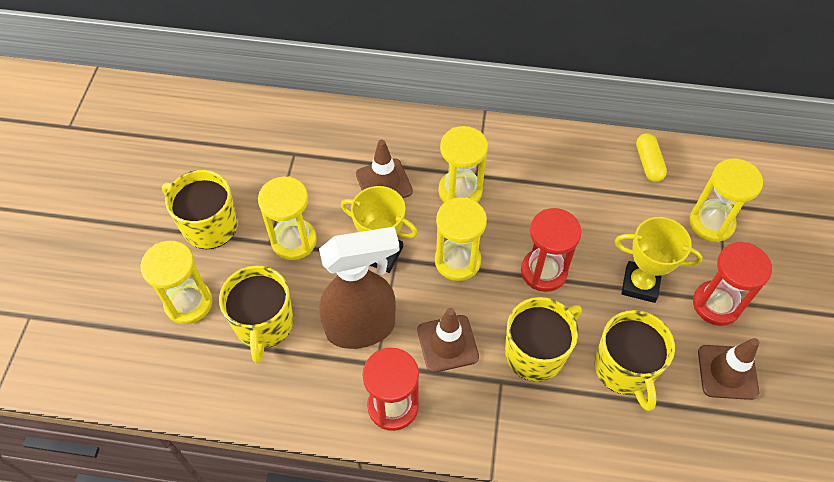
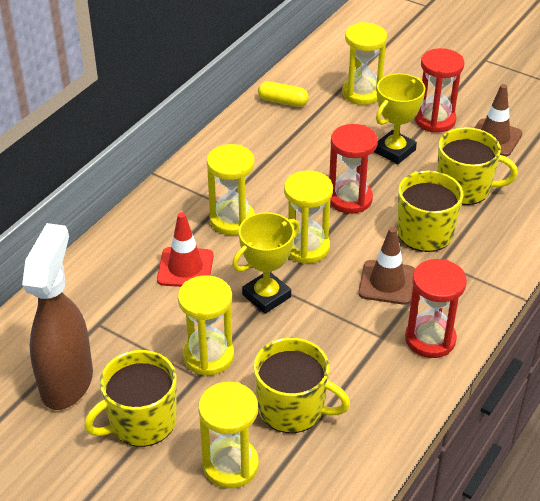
camera: 65 degrees left, 15 degrees down
brown spray bottle [319,227,399,349] -> brown spray bottle moved to [22,223,93,410]
brown traffic cone [356,139,413,198] -> red traffic cone [157,212,214,287]

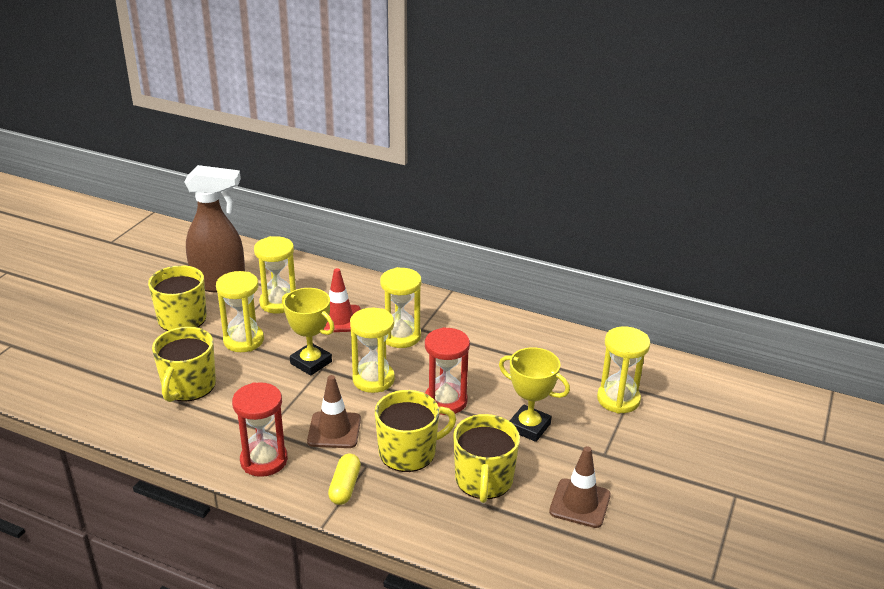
camera: 80 degrees right, 10 degrees down
yellow hourglass [198,382,259,488] -> yellow hourglass moved to [254,236,296,314]
yellow capsule [258,81,309,107] -> yellow capsule moved to [328,454,361,505]
red hourglass [415,48,464,133] -> none

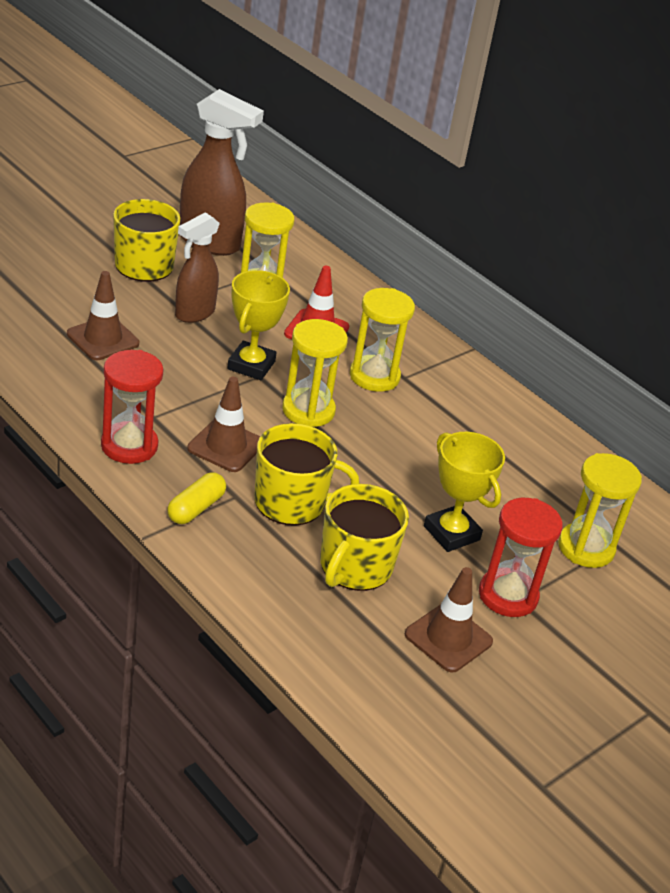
camera: 20 degrees right, 5 degrees up
yellow mug [152,327,216,402] -> brown traffic cone [67,271,139,360]
yellow hourglass [216,271,264,352] -> brown spray bottle [175,212,220,323]
yellow trophy [282,288,335,376] -> yellow trophy turned 45 degrees clockwise [227,270,290,380]
red hourglass [425,327,470,415] -> red hourglass moved to [479,498,563,617]

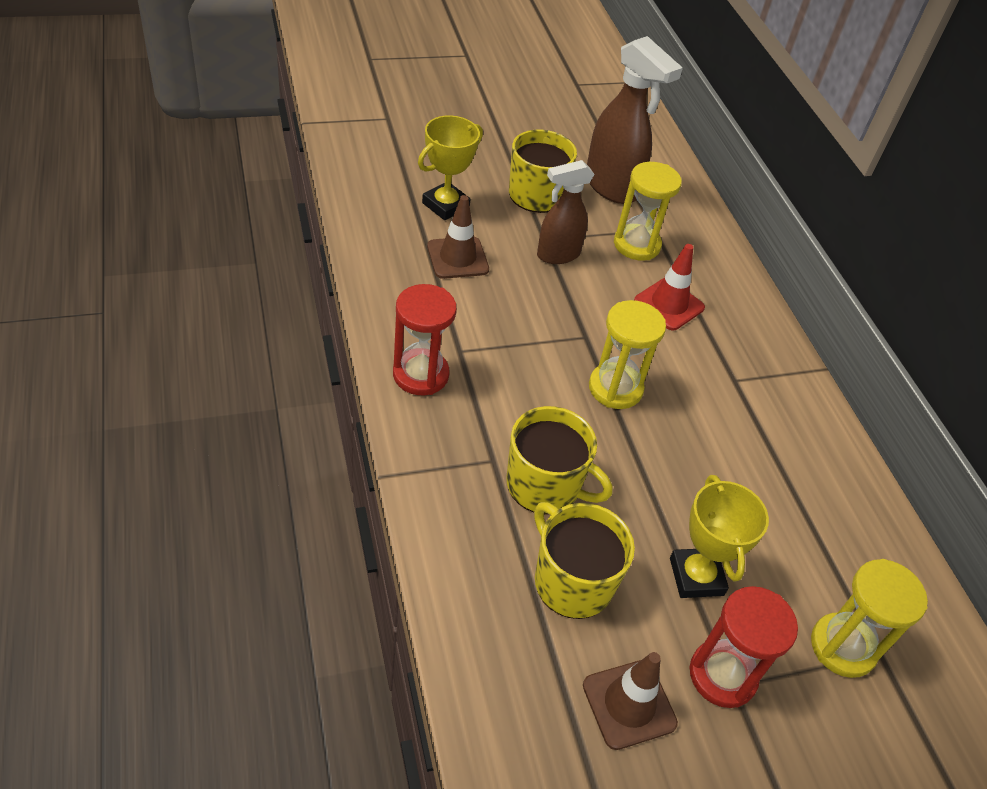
camera: 25 degrees right, 10 degrees up
yellow capsule [167,472,226,524] -> none
brown traffic cone [187,377,260,472] -> none
yellow trophy [227,270,290,380] -> yellow trophy moved to [418,115,483,220]
yellow mug [320,484,409,591] -> yellow mug turned 90 degrees clockwise [534,502,635,619]
yellow hourglass [350,288,415,392] -> none

